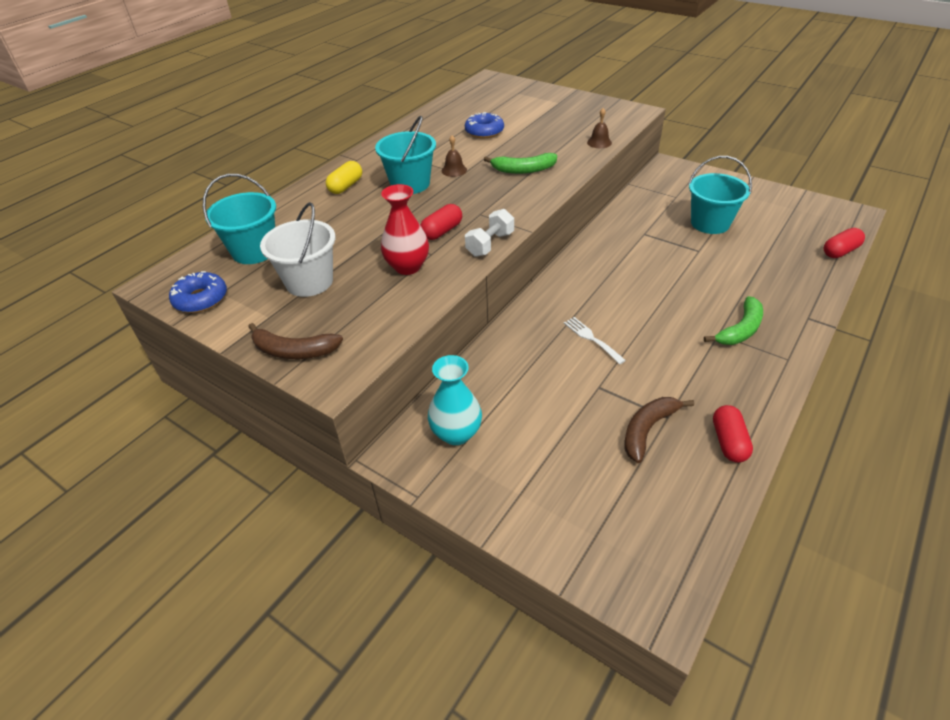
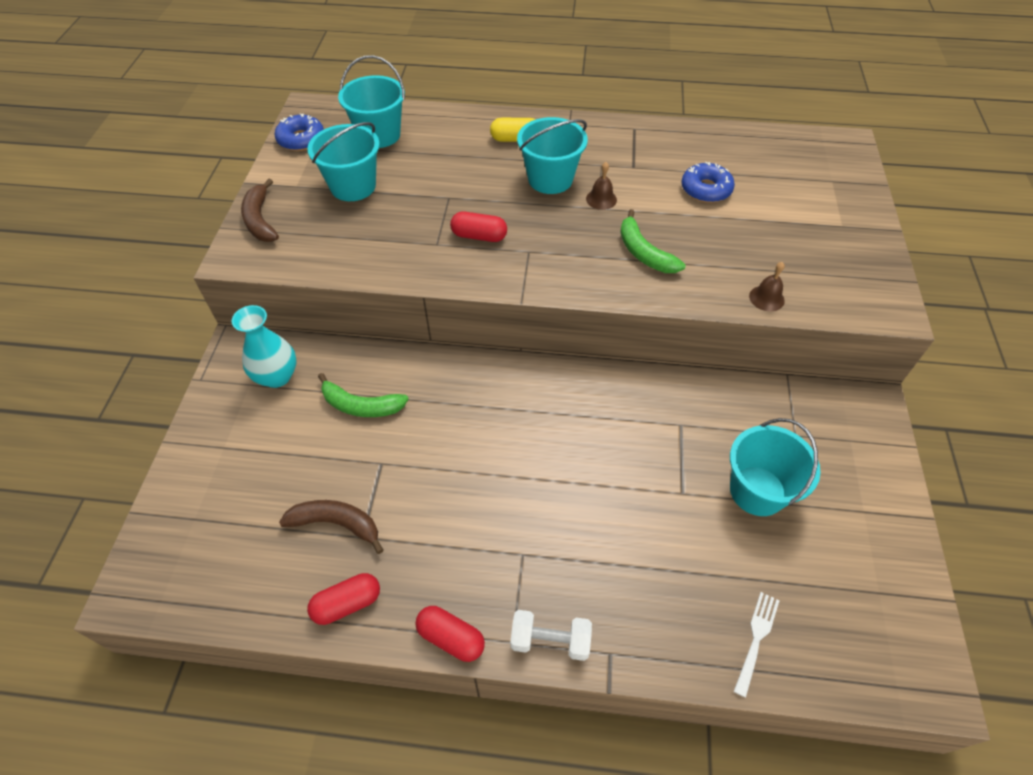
camera: 60 degrees right, 10 degrees up
white bucket [260,202,335,297] -> turquoise bucket [307,122,380,201]
red vase [381,184,429,275] -> none
white dumbbell [465,209,514,257] -> white dumbbell moved to [510,610,592,661]
white fork [564,317,626,364] -> white fork moved to [734,592,780,698]
green banana [704,296,763,345] -> green banana moved to [318,373,409,417]
red capsule [824,228,865,258] -> red capsule moved to [415,606,485,662]

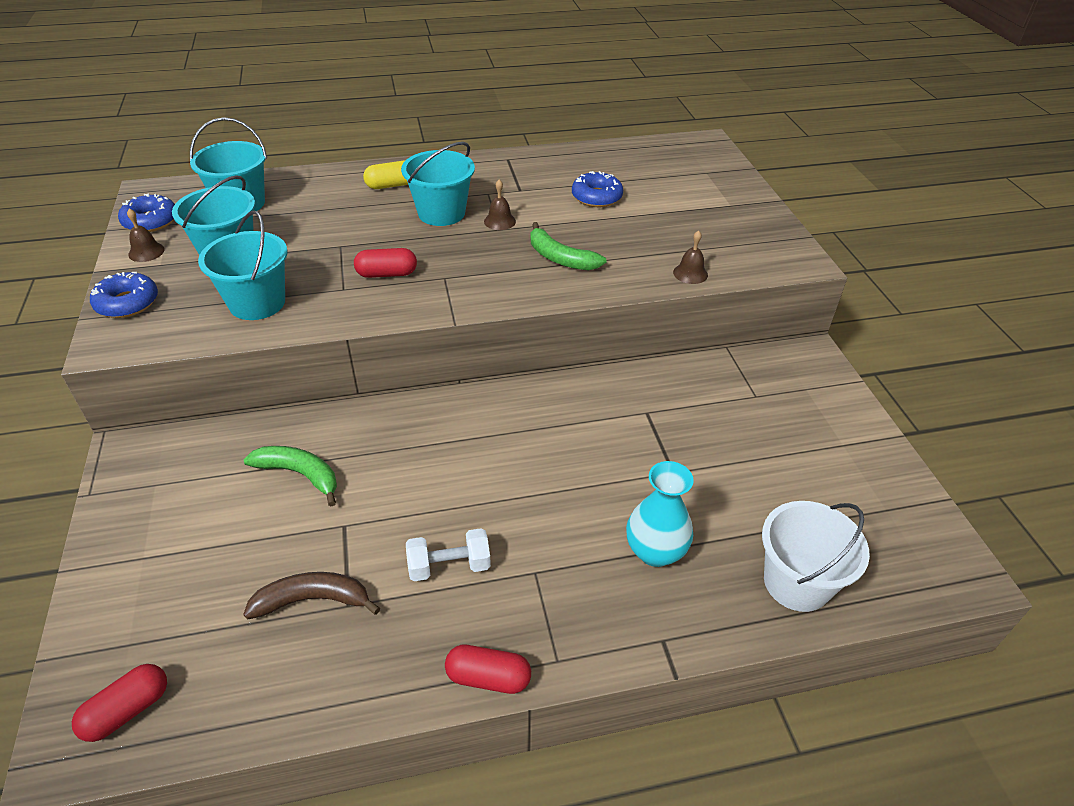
camera: 20 degrees left, 10 degrees down
turquoise vase [232,305,297,388] -> turquoise vase moved to [626,461,694,567]
brown banana [241,179,279,242] -> blue donut [90,272,158,318]
red capsule [307,573,380,625] -> red capsule moved to [72,664,167,742]
green banana [318,373,409,417] -> green banana turned 150 degrees counterclockwise [243,446,337,506]
white dumbbell [510,610,592,661] -> white dumbbell moved to [406,528,491,581]
turquoise bucket [730,418,821,516] -> turquoise bucket moved to [198,210,288,320]
white fork [734,592,780,698] -> white bucket [762,501,870,612]
none -> brown bell [127,209,165,262]

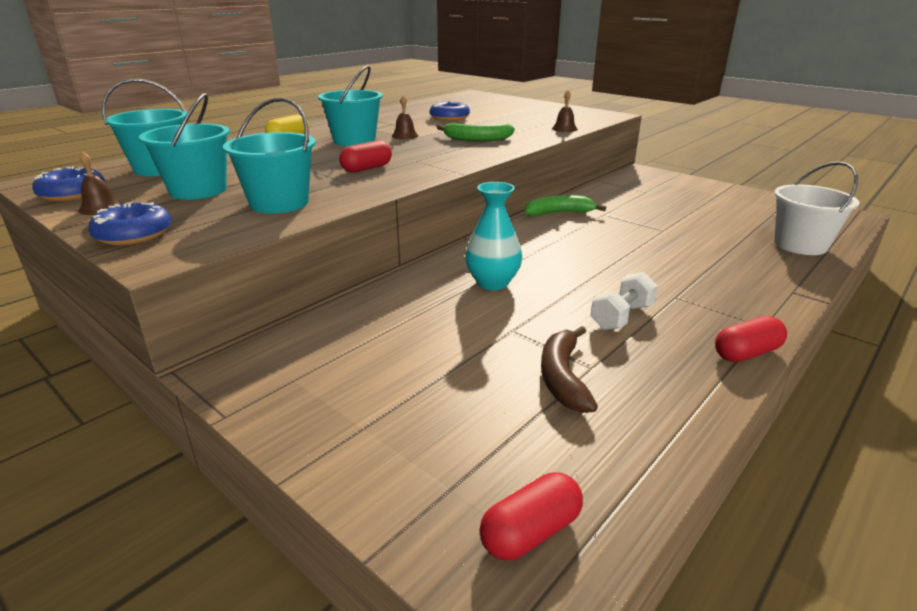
camera: 35 degrees left, 15 degrees down
red capsule [72,664,167,742] -> red capsule turned 45 degrees clockwise [479,472,583,560]
green banana [243,446,337,506] -> green banana moved to [525,195,606,216]
brown banana [243,572,380,619] -> brown banana turned 45 degrees counterclockwise [541,326,598,413]
turquoise vase [626,461,694,567] -> turquoise vase moved to [465,182,522,290]

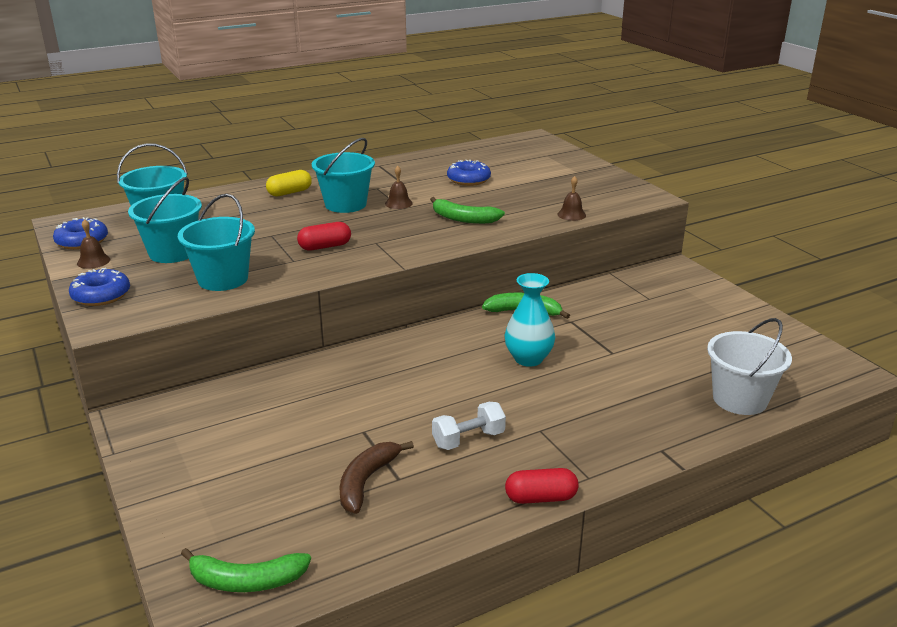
camera: 20 degrees right, 0 degrees up
turquoise vase [465,182,522,290] -> turquoise vase moved to [505,273,555,367]
red capsule [479,472,583,560] -> green banana [181,548,311,592]

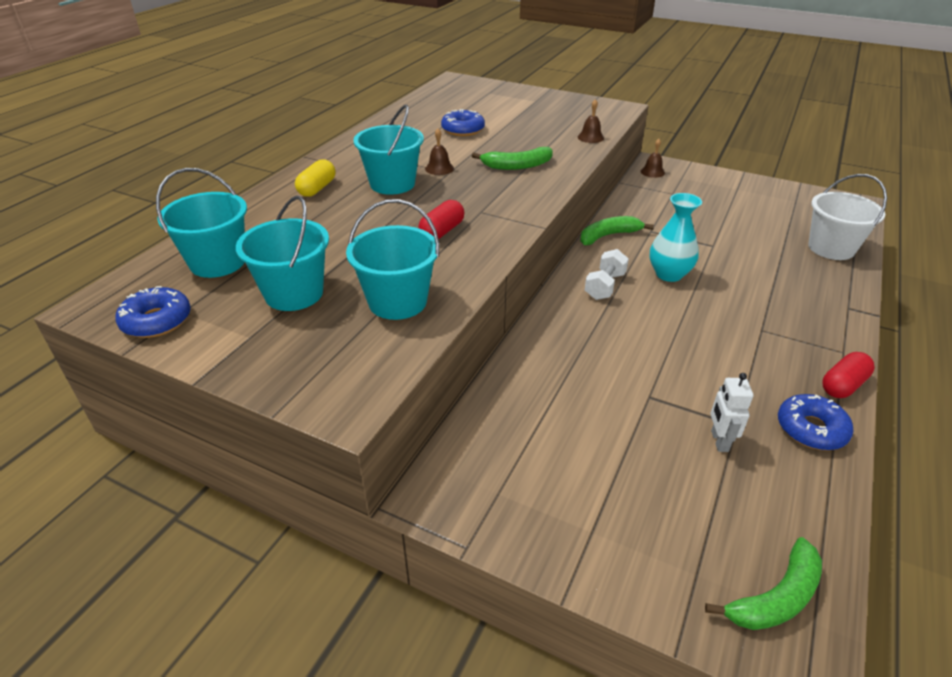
camera: 35 degrees left, 10 degrees up
blue donut [69,268,130,306] -> blue donut moved to [778,394,853,450]
brown bell [77,219,111,269] -> brown bell moved to [641,139,665,178]
brown banana [339,441,414,514] -> white robot [711,373,753,452]
white dumbbell [432,402,506,450] -> white dumbbell moved to [585,249,629,300]

